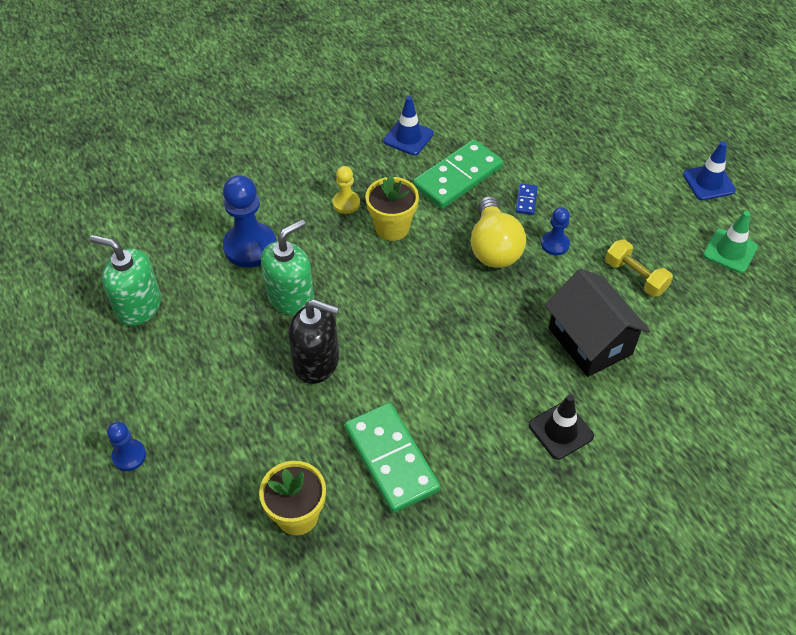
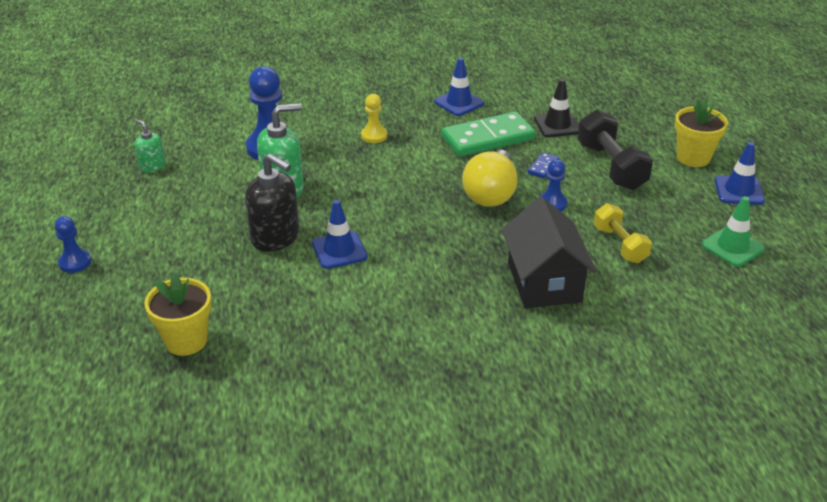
camera: 20 degrees right, 15 degrees down
green soap dispenser [90,235,161,326] -> green soap dispenser [134,119,165,173], size x0.56
green domino [345,403,440,513] -> none
yellow flower pot [365,175,419,241] -> yellow flower pot moved to [675,98,728,167]
black traffic cone [529,395,594,460] -> black traffic cone moved to [534,79,579,137]
none -> blue traffic cone [312,200,368,269]
none -> black dumbbell [577,110,653,190]

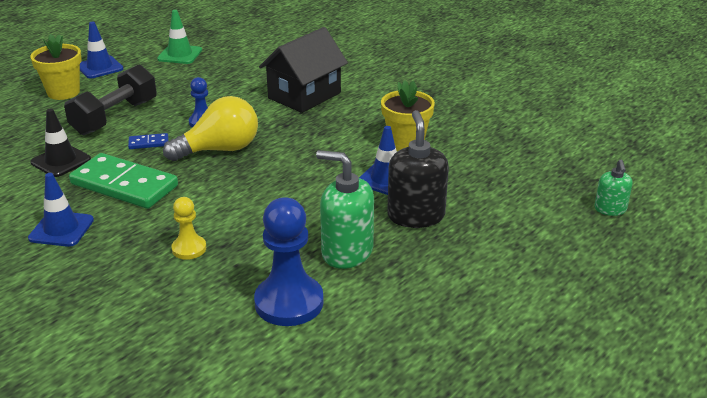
camera: 130 degrees left, 5 degrees down
blue pawn [55,216,91,273] -> none
green soap dispenser [134,119,165,173] -> green soap dispenser moved to [594,160,633,216]
yellow flower pot [144,272,212,356] -> yellow flower pot moved to [381,80,435,151]
yellow dumbbell [593,203,652,263] -> none

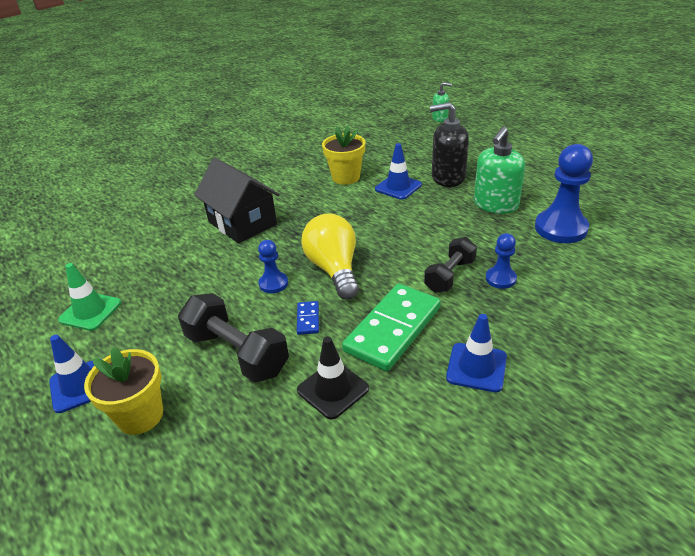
camera: 80 degrees left, 5 degrees up
yellow pawn [171,197,206,260] -> blue pawn [486,233,517,289]
none -> black dumbbell [424,237,477,293]

